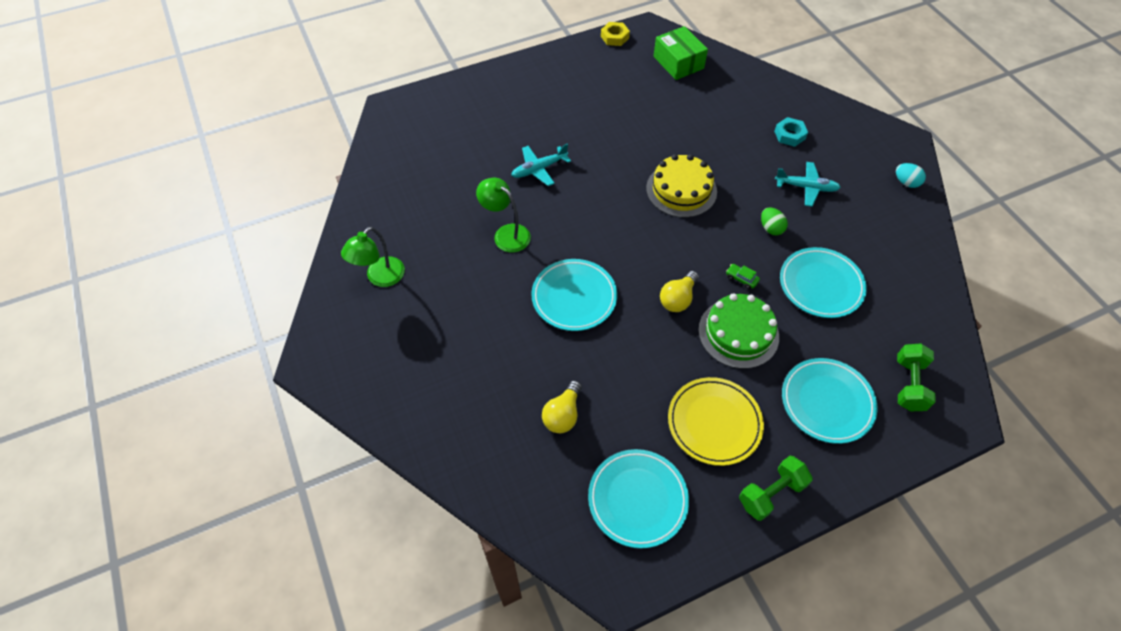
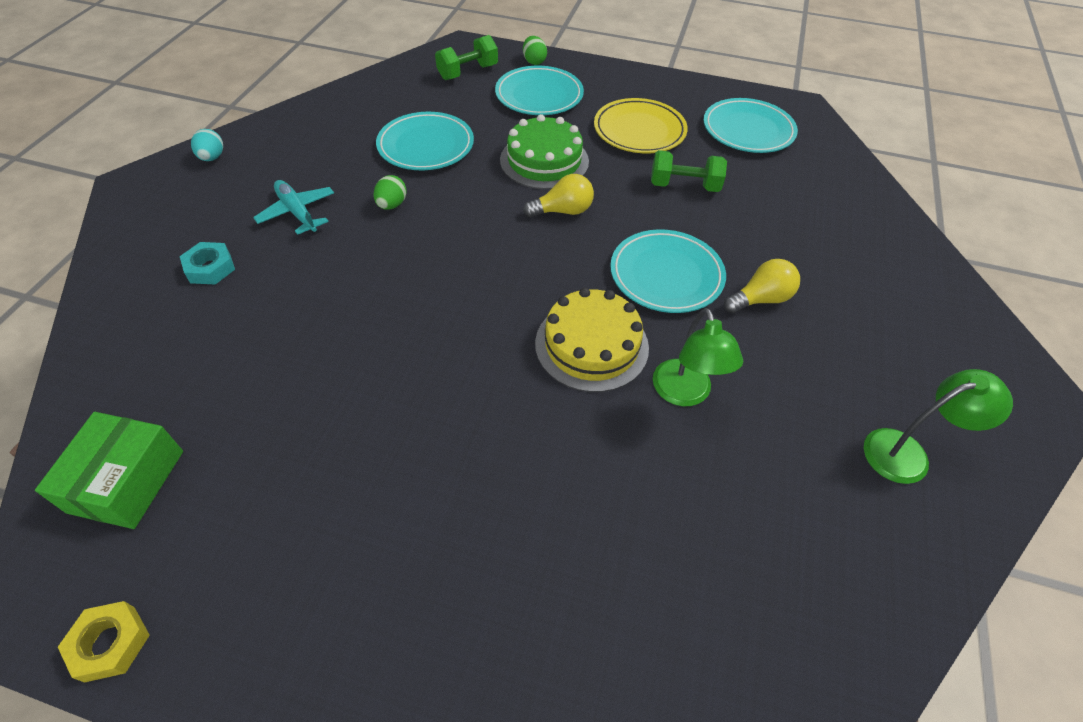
camera: 140 degrees left, 5 degrees down
turquoise plane [511,144,571,186] -> none
yellow light bulb [542,380,582,433] -> yellow light bulb moved to [724,259,800,313]
yellow cake [646,154,717,218] -> yellow cake moved to [535,288,649,392]
green car [726,264,760,289] -> none
green dumbbell [739,455,813,521] -> green dumbbell moved to [651,150,727,192]
none -> green egg [523,36,547,65]

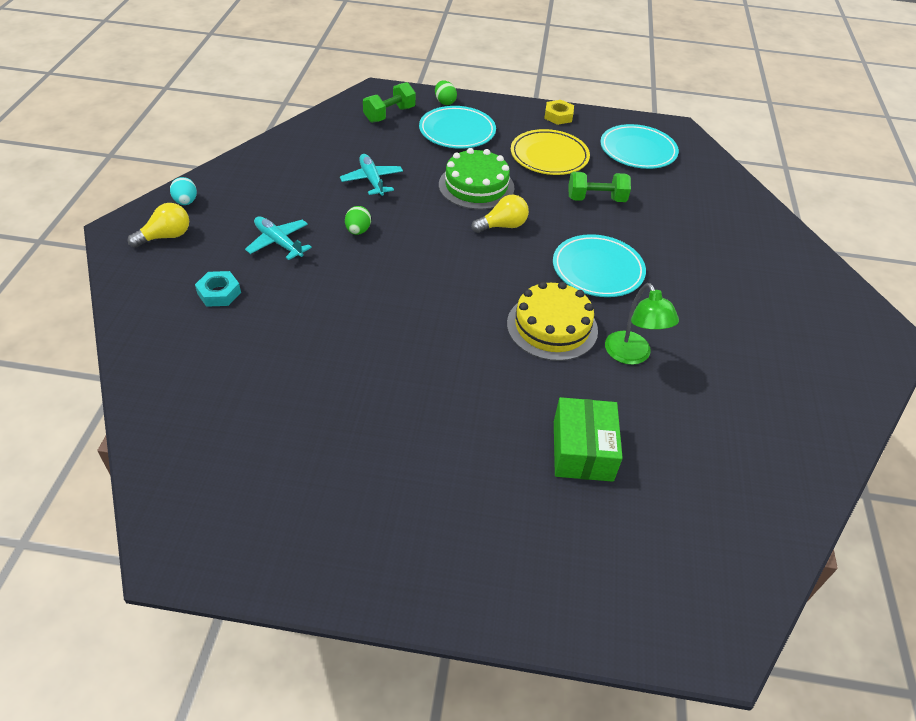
camera: 10 degrees left, 5 degrees down
green box [35,412,183,529] -> green box moved to [554,397,623,482]
yellow nut [58,601,150,683] -> yellow nut moved to [544,100,574,125]
turquoise plate [376,112,474,170] -> turquoise plane [340,154,403,196]
yellow light bulb [724,259,800,313] -> yellow light bulb moved to [128,203,189,248]
green lamp [864,369,1013,484] -> none

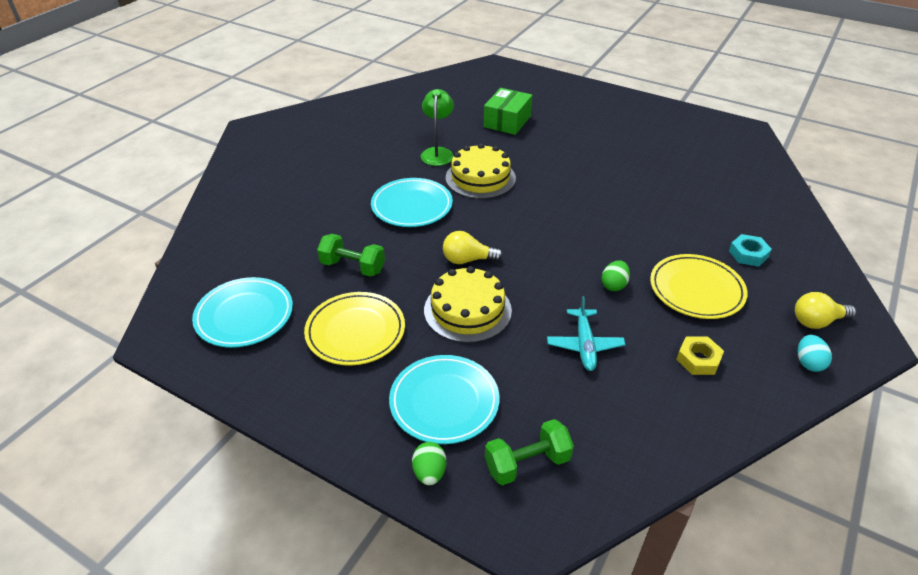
camera: 155 degrees left, 5 degrees down
turquoise plane [245,216,312,260] -> yellow plate [650,254,748,319]
green cake [439,148,515,210] -> yellow cake [424,266,512,343]
yellow nut [544,100,574,125] -> yellow nut moved to [676,337,724,375]

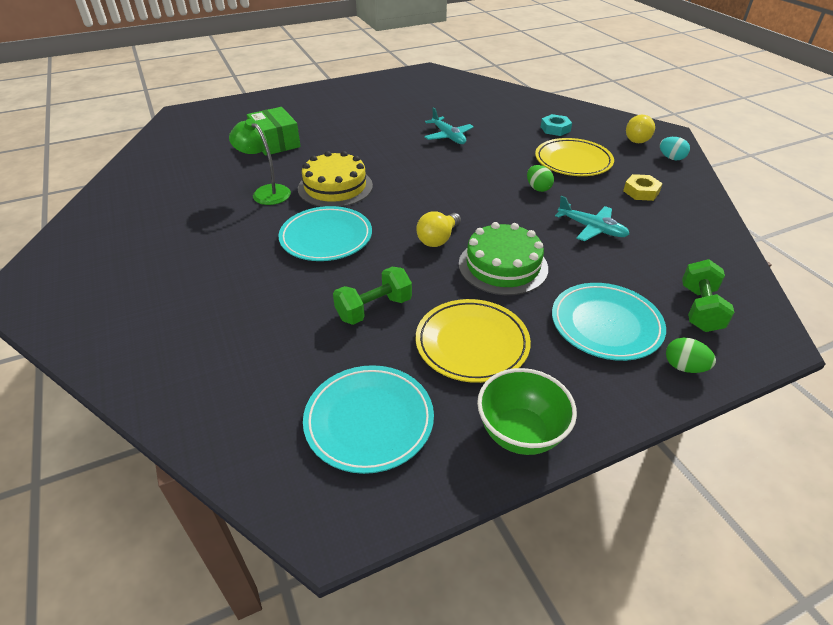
camera: 55 degrees left, 0 degrees up
yellow cake [424,266,512,343] -> green cake [459,222,548,295]
none -> turquoise plane [424,107,474,144]
none -> green bowl [477,368,577,455]

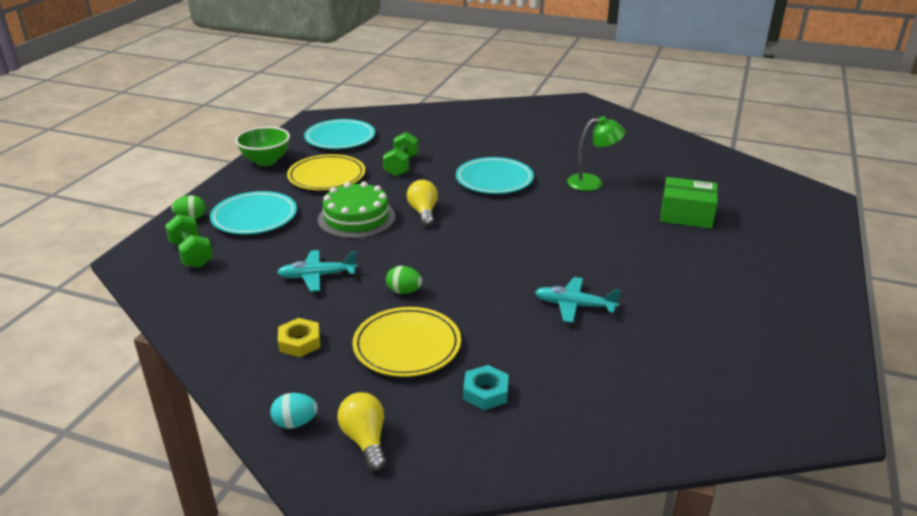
camera: 135 degrees right, 10 degrees down
yellow cake [298,151,373,207] -> none

